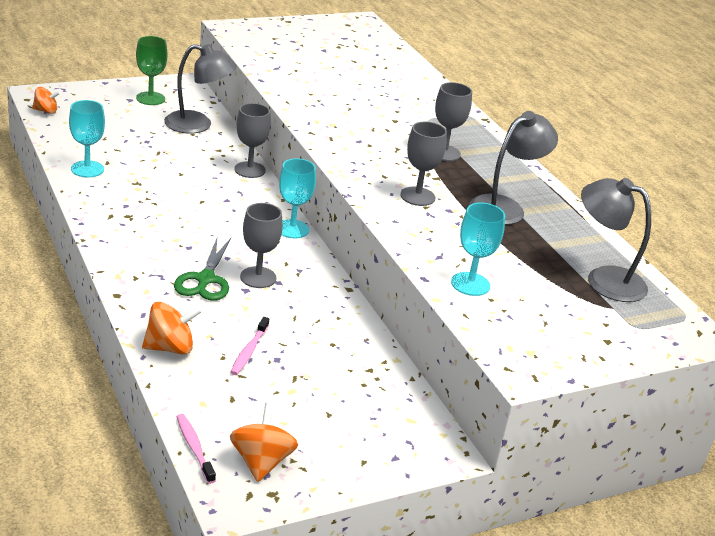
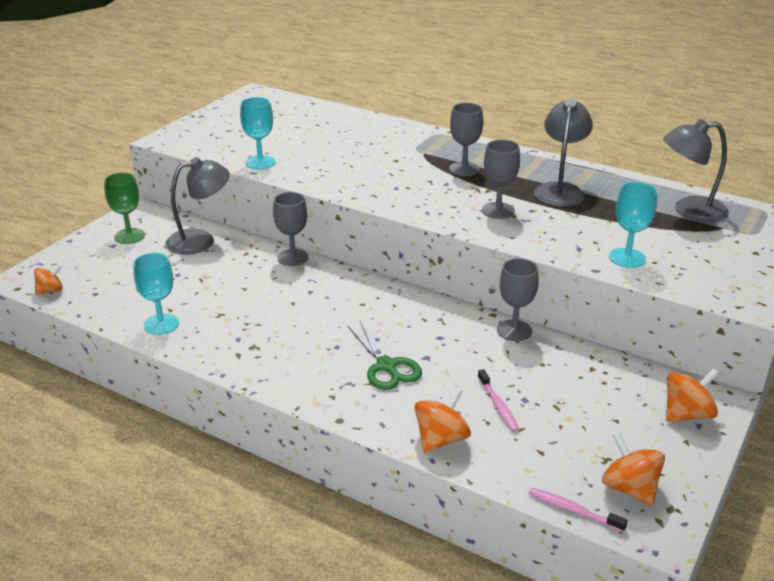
camera: 30 degrees left, 0 degrees up
grey goblet [240,203,283,288] -> grey goblet moved to [497,258,539,341]
turquoise goblet [279,158,316,238] -> turquoise goblet moved to [240,97,276,170]
none -> orange spinning top [666,368,719,422]

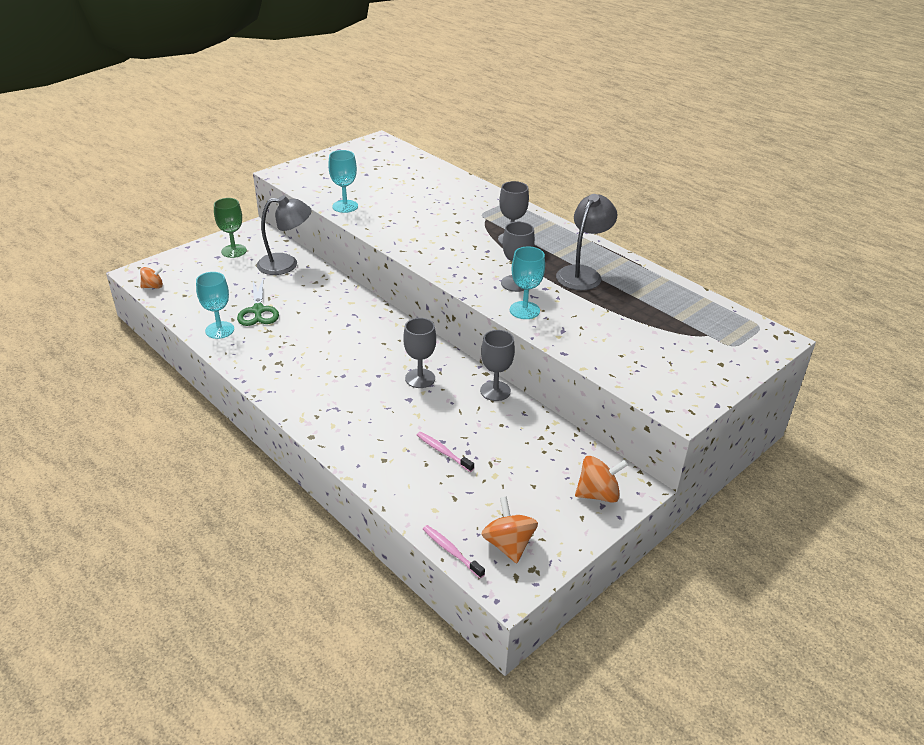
camera: 15 degrees right, 5 degrees up
grey goblet [273,192,309,266] -> grey goblet moved to [403,318,436,388]
green scissors [347,321,422,390] -> green scissors moved to [237,279,279,326]
orange spinning top [414,387,471,453] -> none
pink toothbrush [478,369,519,432] -> pink toothbrush turned 135 degrees clockwise [417,432,474,472]
turquoise goblet [609,182,657,268] -> turquoise goblet moved to [510,247,545,319]
grey lamp [663,119,729,223] -> none

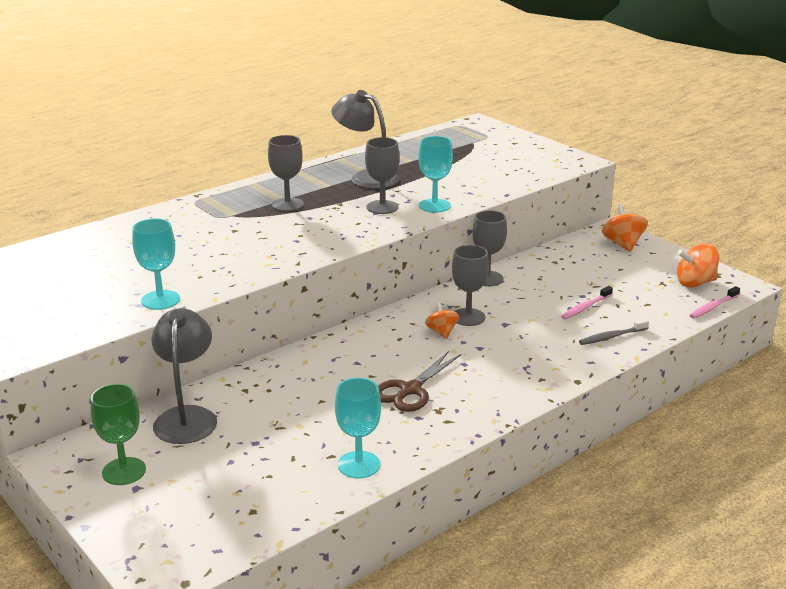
camera: 85 degrees left, 10 degrees down
orange spinning top [140,267,163,288] -> orange spinning top moved to [425,301,459,339]
green scissors [237,279,279,326] -> none
none -> brown scissors [378,351,461,412]
none -> grey toothbrush [579,319,649,345]

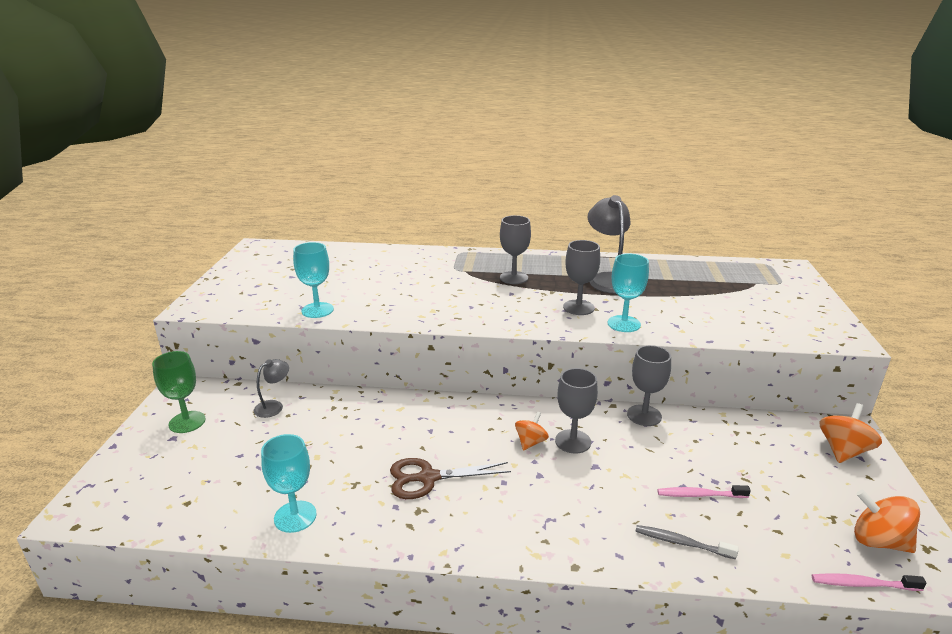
camera: 45 degrees right, 0 degrees up
grey lamp [152,308,217,444] -> grey lamp [254,359,289,418], size x0.54

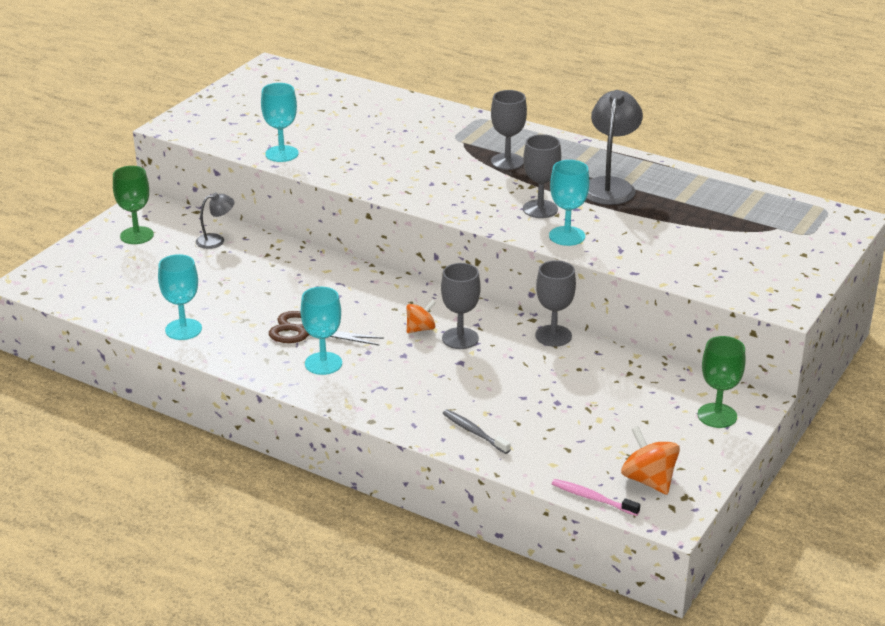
camera: 25 degrees right, 5 degrees up
pink toothbrush [657,485,751,498] -> none
orange spinning top [819,403,882,463] -> green goblet [697,336,746,428]
none -> turquoise goblet [301,287,342,375]

